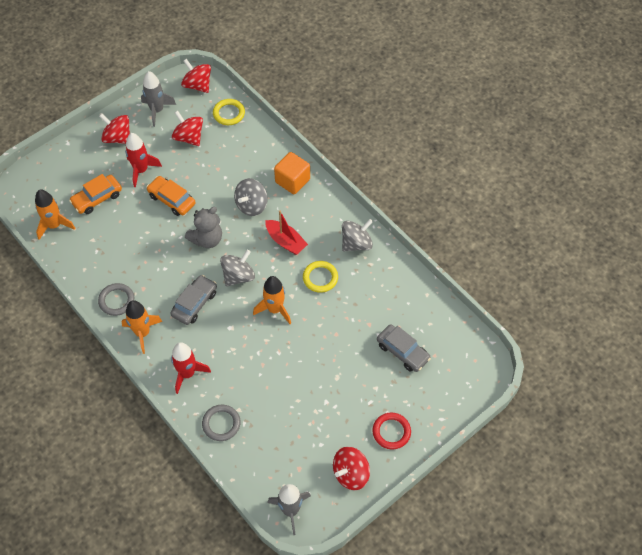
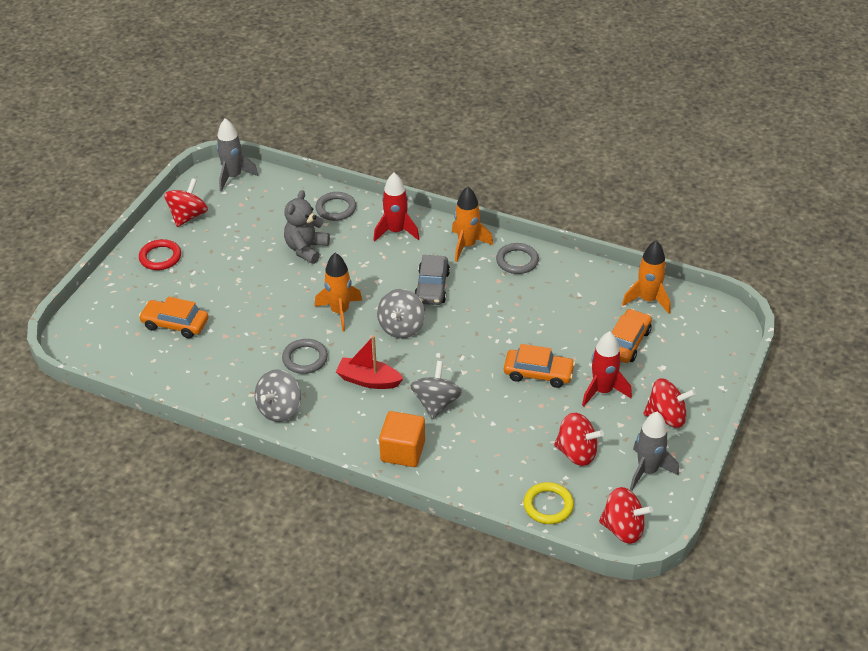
camera: 155 degrees right, 15 degrees down
grey teddy bear [185,207,222,248] -> grey teddy bear moved to [284,190,330,264]
yellow ring [303,261,338,293] -> grey ring [282,339,328,374]
grey car [377,324,431,372] -> orange car [139,297,208,338]

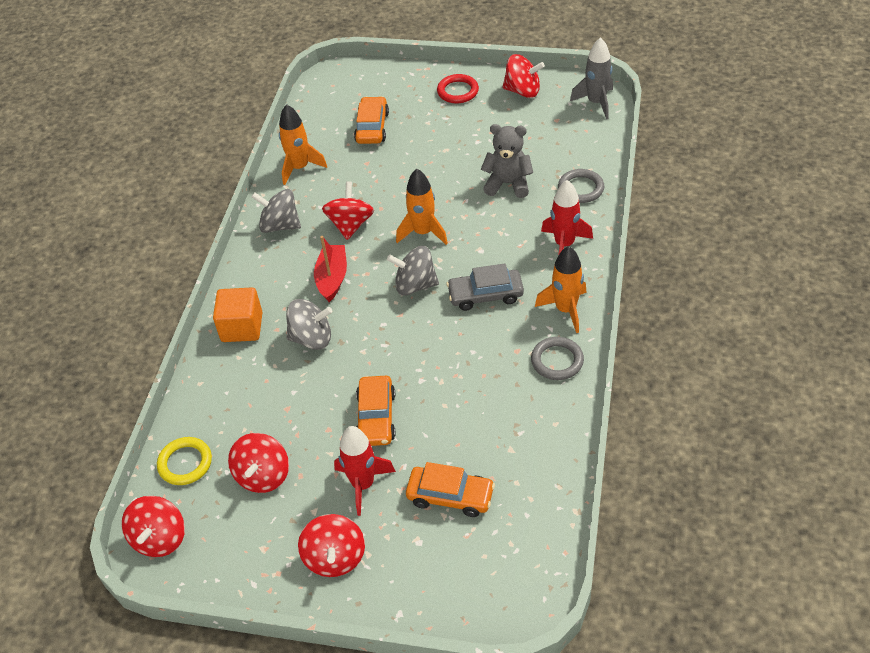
camera: 80 degrees right, 5 degrees up
grey ring [282,339,328,374] -> red spinning top [322,181,374,240]
orange rocket [622,240,670,314] -> orange rocket moved to [279,104,327,185]
grey rocket [630,412,679,490] -> none

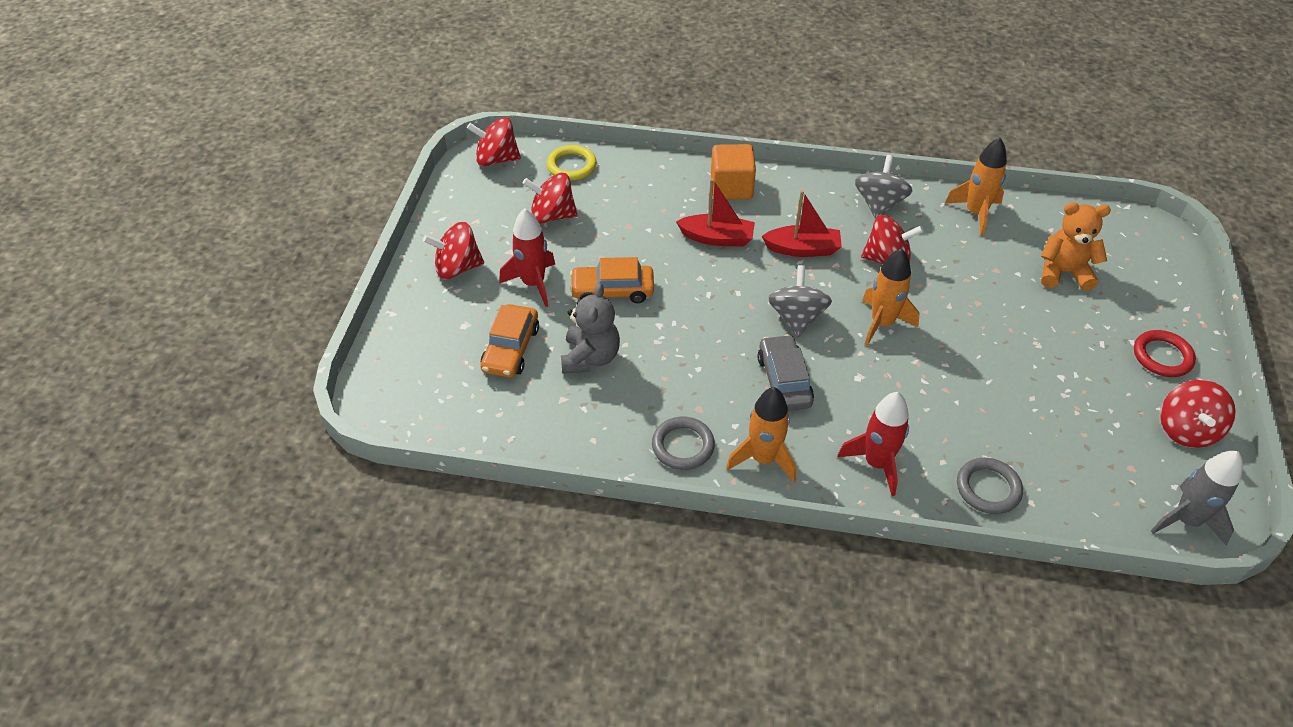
camera: 85 degrees right, 0 degrees up
grey spinning top [286,299,332,350] -> red boat [676,178,755,246]
orange car [354,96,389,144] -> orange teddy bear [1041,202,1111,291]
grey teddy bear [481,124,533,198] -> grey teddy bear moved to [561,283,620,374]

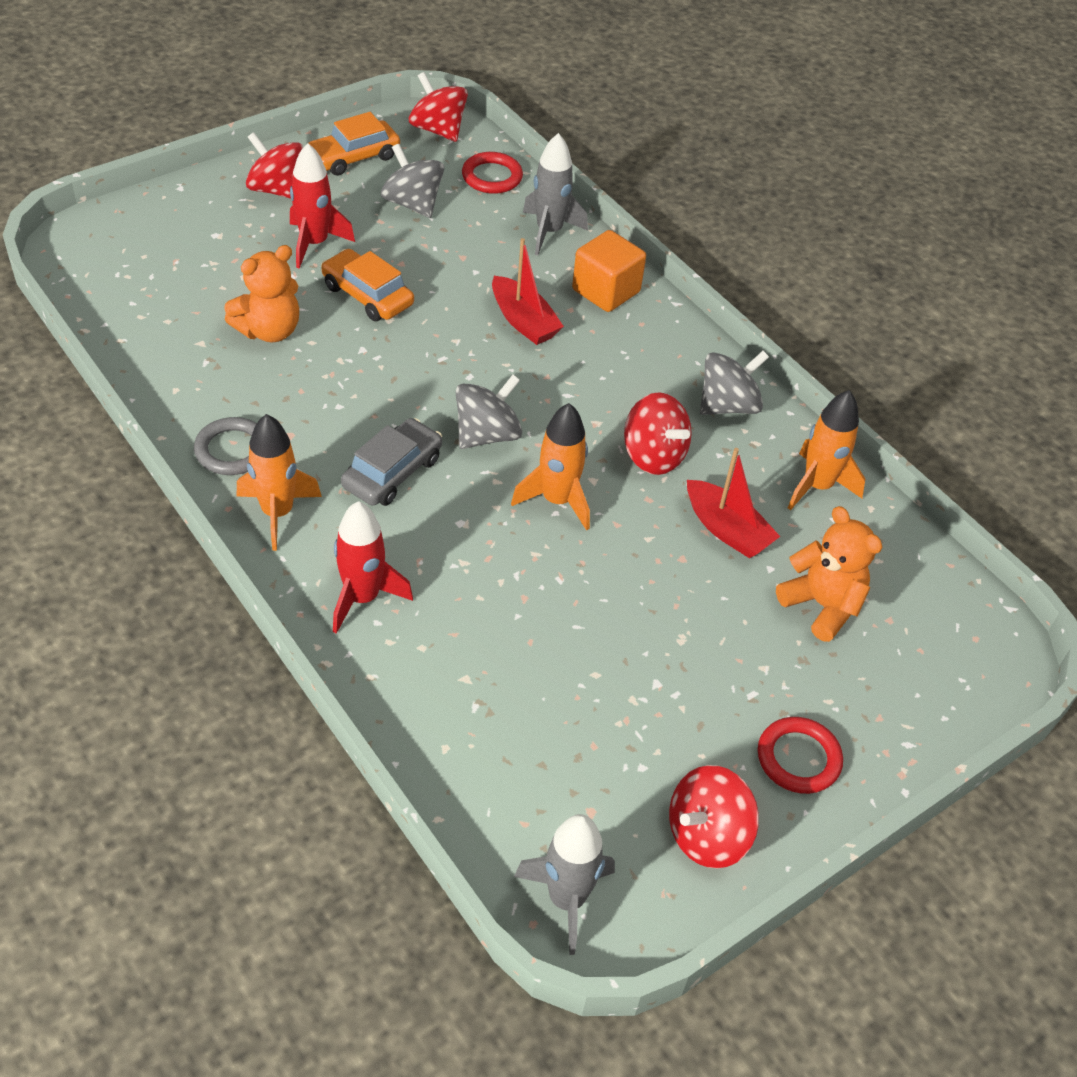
camera: 40 degrees right, 0 degrees up
orange car [481,304,539,377] -> orange car moved to [309,112,400,176]
red spinning top [523,173,578,224] -> grey spinning top [381,144,444,218]
yellow ring [547,145,597,181] -> red ring [462,152,523,194]
grey teddy bear [561,283,620,374] -> orange teddy bear [224,245,299,342]
red boat [762,190,842,257] -> red boat moved to [687,448,781,558]
grey ring [957,458,1023,514] -> none
none -> grey rocket [523,133,588,256]

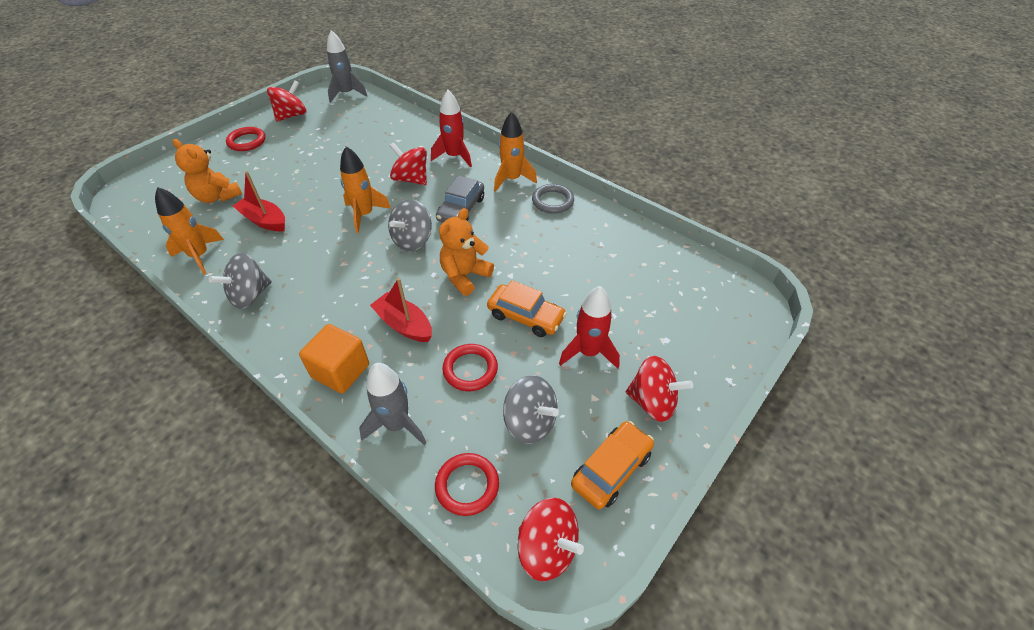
camera: 170 degrees right, 0 degrees up
orange teddy bear [224,245,299,342] -> orange teddy bear moved to [439,208,494,296]
red spinning top [624,392,692,475] -> red spinning top moved to [390,142,427,185]
none -> red ring [442,344,498,391]

